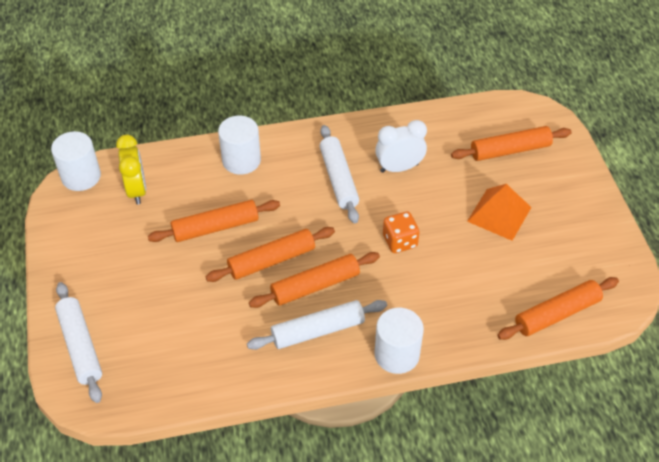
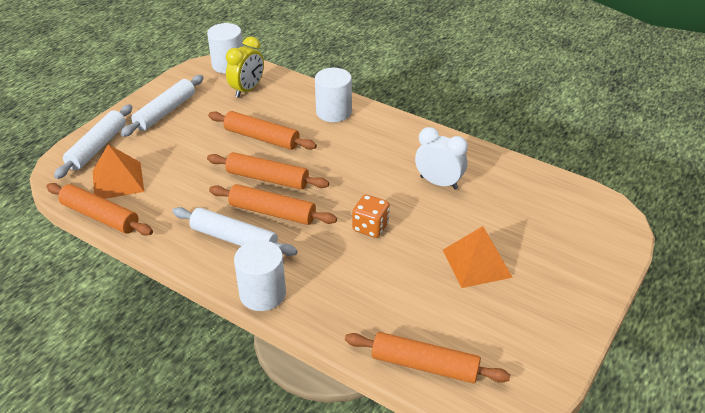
camera: 45 degrees right, 10 degrees down
white rolling pin [320,125,359,223] -> white rolling pin moved to [121,75,203,137]
orange rolling pin [451,126,572,161] -> orange rolling pin moved to [46,183,153,235]
none -> orange pyramid [93,144,144,199]

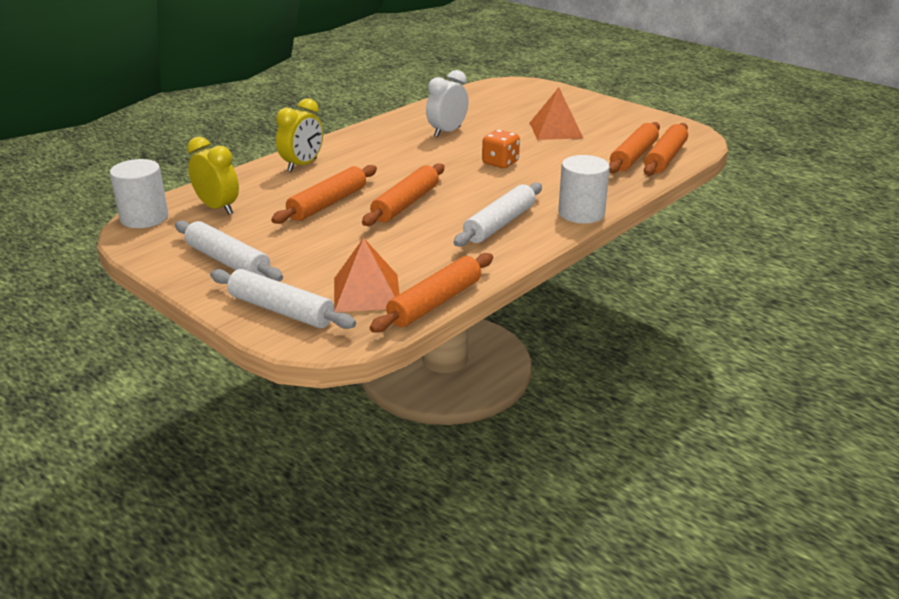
camera: 80 degrees left, 10 degrees down
orange rolling pin [209,184,337,225] -> orange rolling pin moved to [609,122,660,173]
white cylinder [315,68,352,122] -> yellow clock [276,98,323,172]

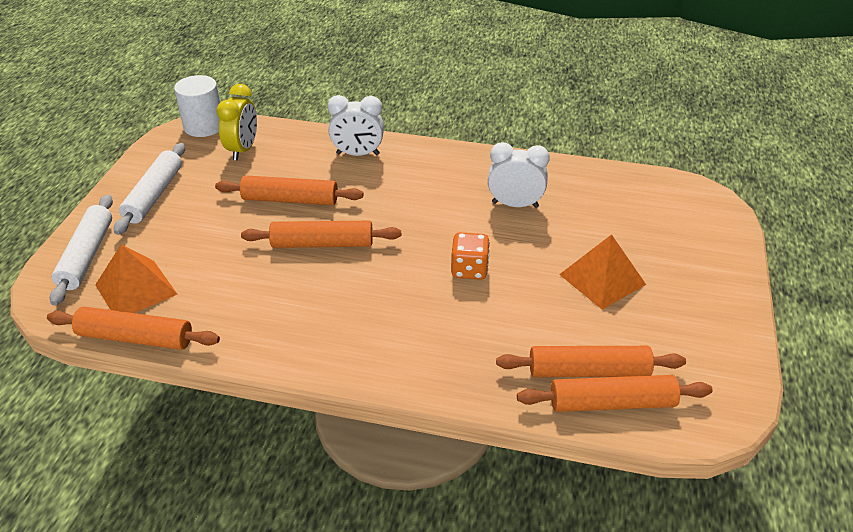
camera: 60 degrees right, 10 degrees up
yellow clock [276,98,323,172] -> white clock [328,95,384,156]
white rolling pin [453,183,542,247] -> none
white cylinder [558,155,610,224] -> none

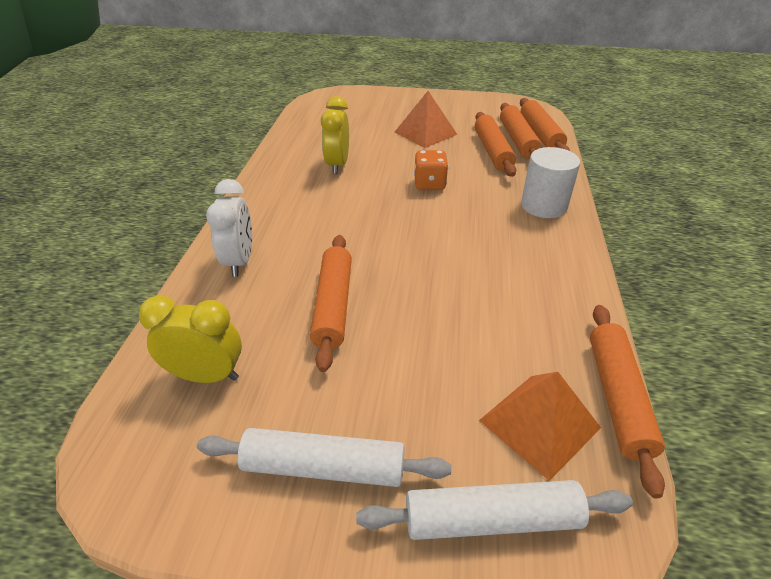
camera: 95 degrees left, 0 degrees up
white cylinder [174,75,220,137] -> white cylinder moved to [521,147,580,218]
orange rolling pin [241,221,401,248] -> orange rolling pin moved to [475,112,516,177]
white clock [488,142,550,208] -> yellow clock [321,96,349,174]

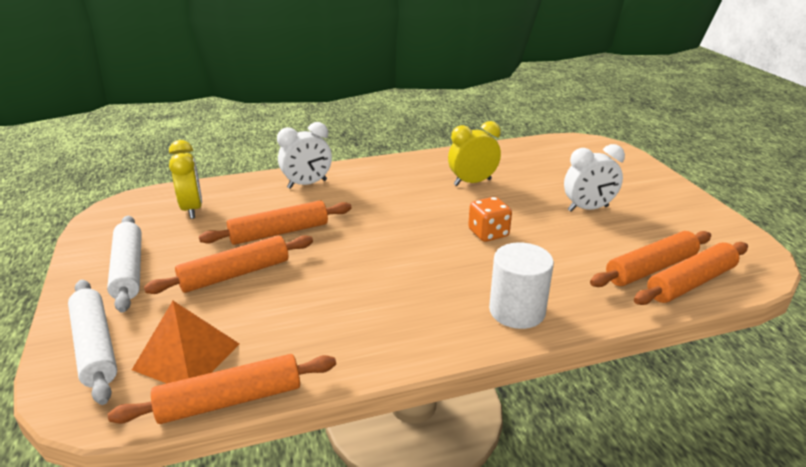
camera: 65 degrees right, 10 degrees down
orange pyramid [395,91,457,148] -> white clock [564,144,625,212]
orange rolling pin [475,112,516,177] -> orange rolling pin moved to [144,235,313,294]

